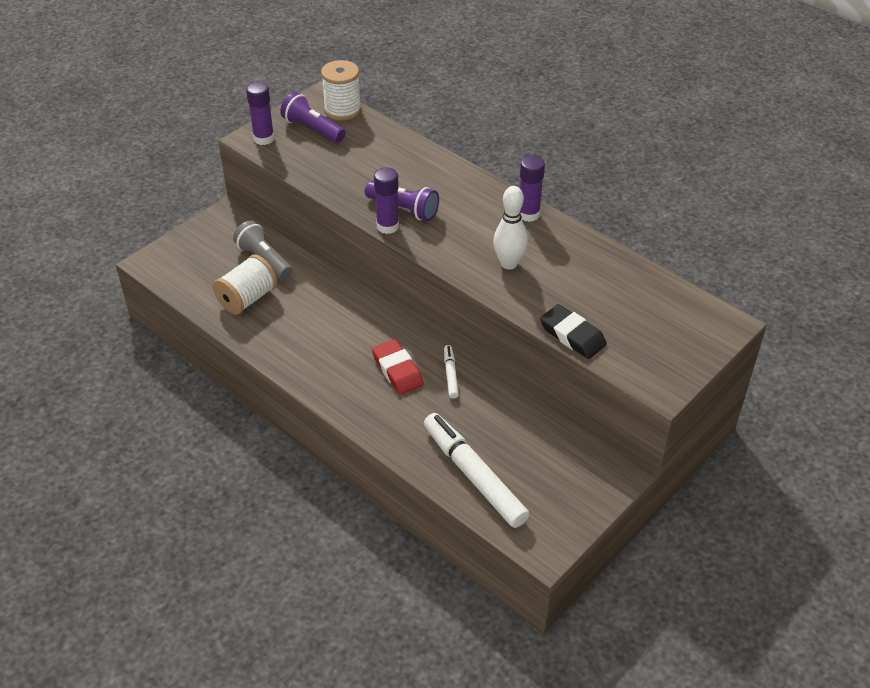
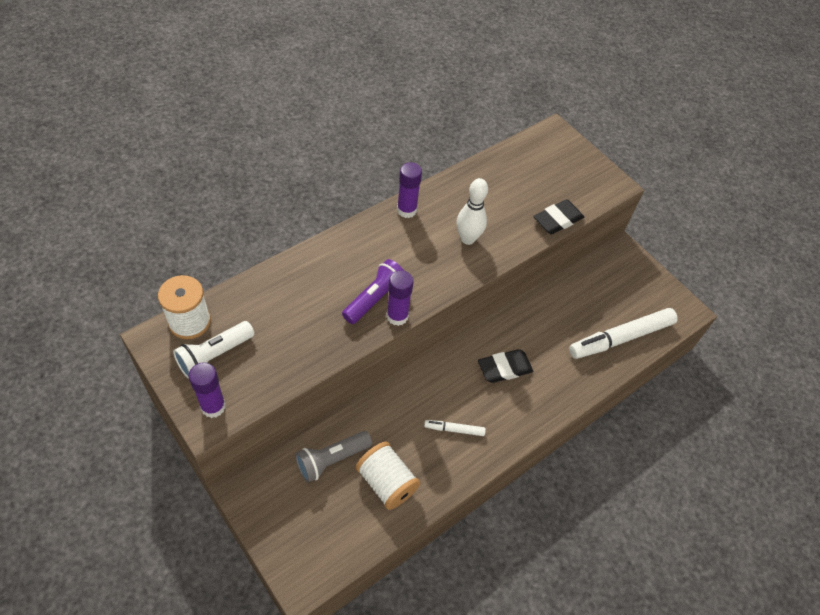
camera: 85 degrees left, 10 degrees up
purple flashlight [280,92,346,143] -> white flashlight [173,321,255,379]
red eraser [372,339,424,394] -> black eraser [478,349,533,383]
white marker [444,345,459,399] -> white marker moved to [424,420,486,436]

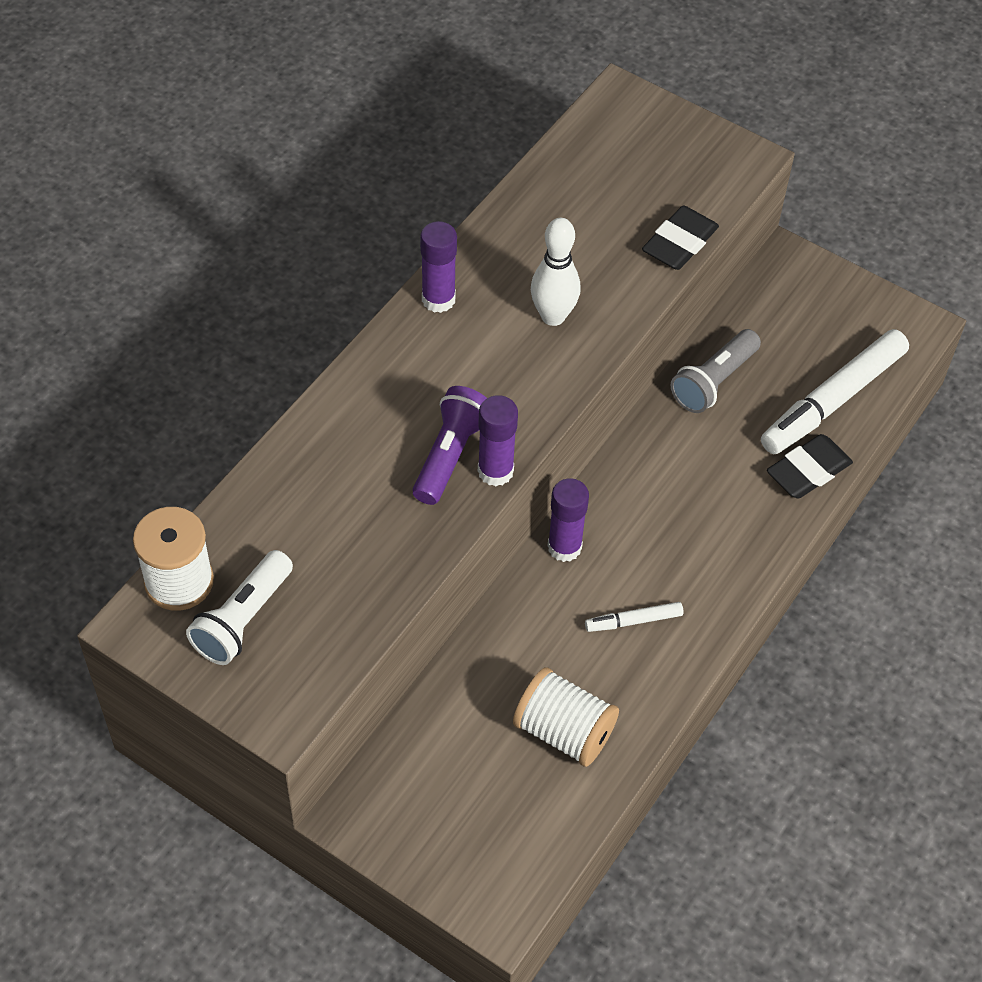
camera: 15 degrees left, 0 degrees up
purple glue stick [188,362,226,418] -> purple glue stick moved to [548,478,589,562]
grey flashlight [295,431,372,483] -> grey flashlight moved to [671,329,761,413]
black eraser [478,349,533,383] -> black eraser moved to [767,434,853,499]

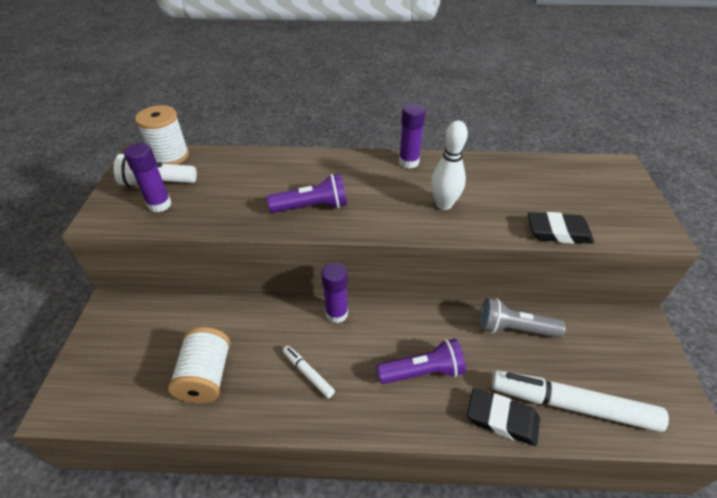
camera: 60 degrees right, 10 degrees down
purple glue stick [478,395,518,486] -> purple glue stick moved to [124,143,172,212]
none -> purple flashlight [376,339,466,384]

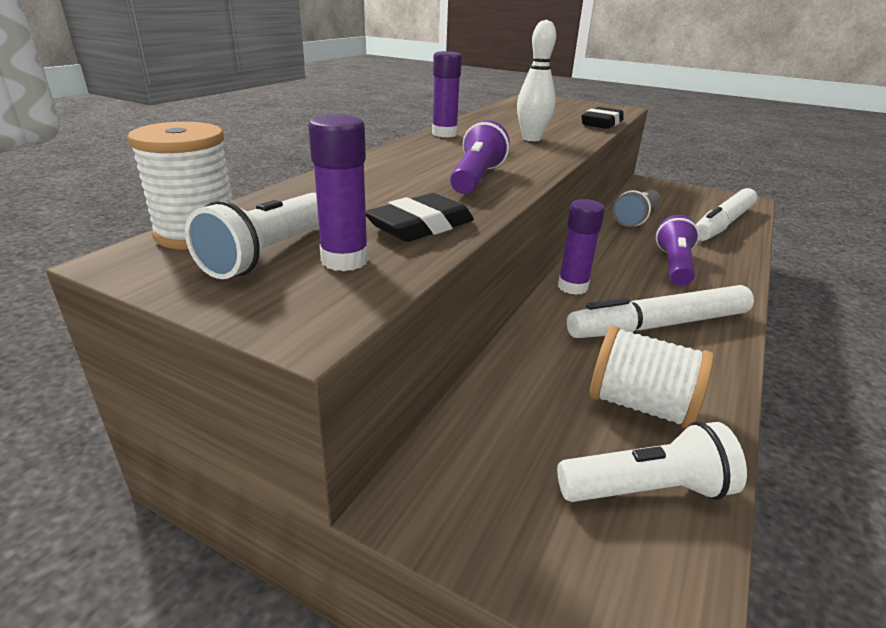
camera: 65 degrees left, 15 degrees down
white marker [283,346,335,398] -> white marker [567,285,754,338], size x2.15
black eraser [467,389,540,446] -> black eraser moved to [366,193,474,242]
none -> white flashlight [557,421,747,502]

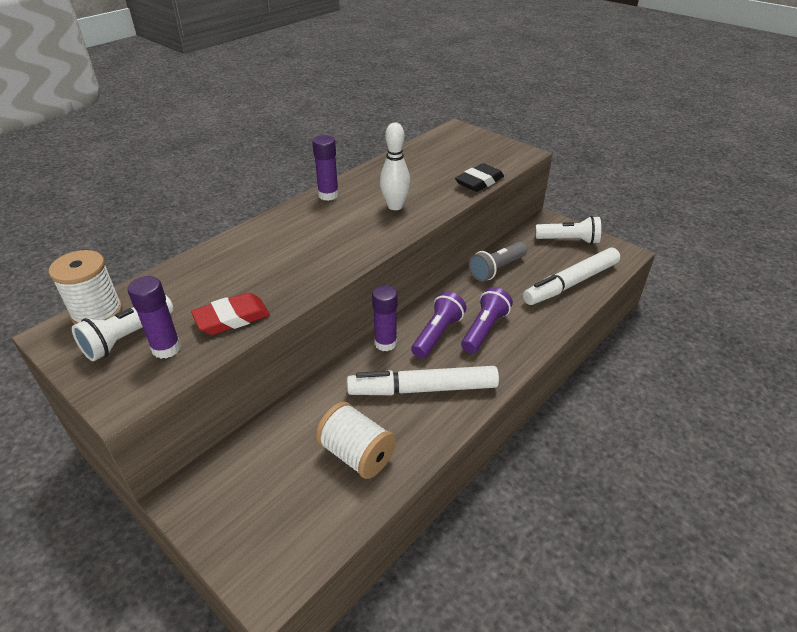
camera: 15 degrees right, 10 degrees up
black eraser [366,193,474,242] -> red eraser [191,292,270,335]
purple flashlight [450,120,509,194] -> purple flashlight moved to [411,291,466,359]
white flashlight [557,421,747,502] -> white flashlight moved to [535,216,601,244]

